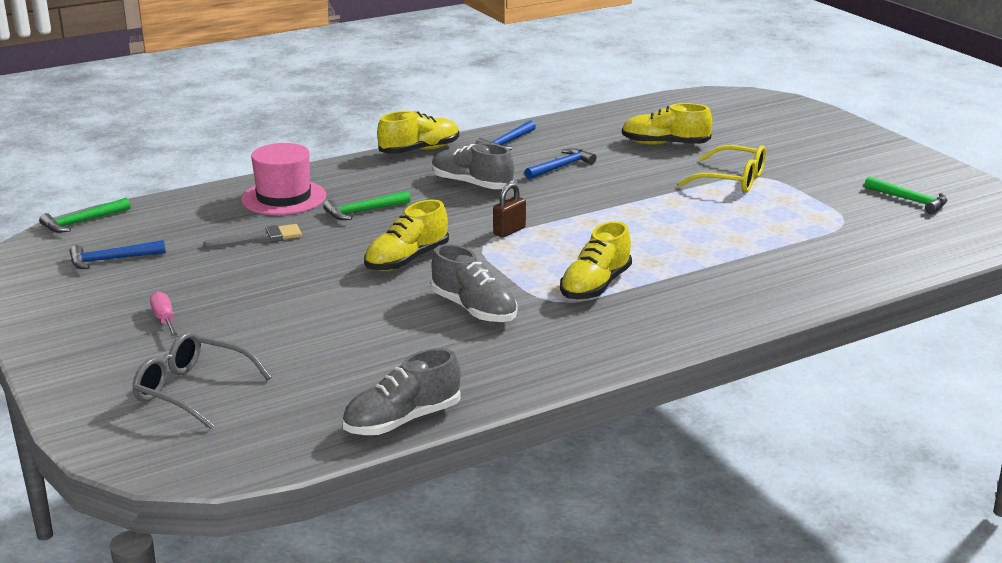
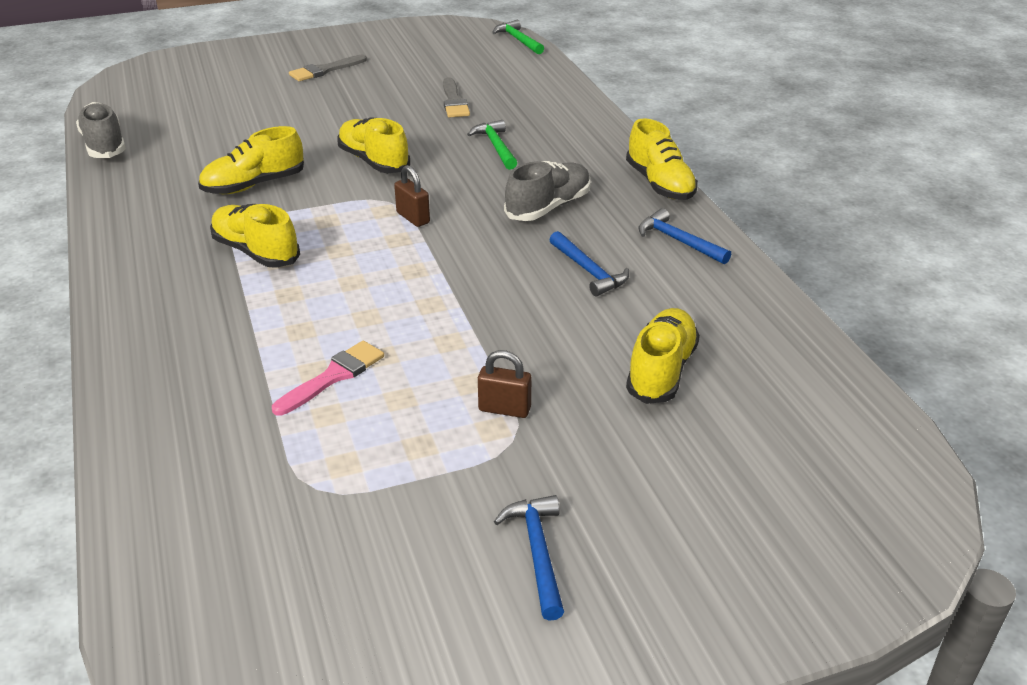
camera: 100 degrees right, 10 degrees up
blue hammer [70,240,166,269] -> blue hammer moved to [494,495,564,621]
grey glasses [132,332,272,429] -> none
pink screwdriver [150,291,178,338] -> grey brush [289,54,367,81]
pink hat [241,143,326,215] -> none
grey shoe [431,244,518,322] -> yellow shoe [198,126,304,194]
yellow glasses [678,145,766,193] -> brown padlock [478,350,531,418]
green hammer [864,177,947,214] -> none
none -> pink brush [272,341,384,416]

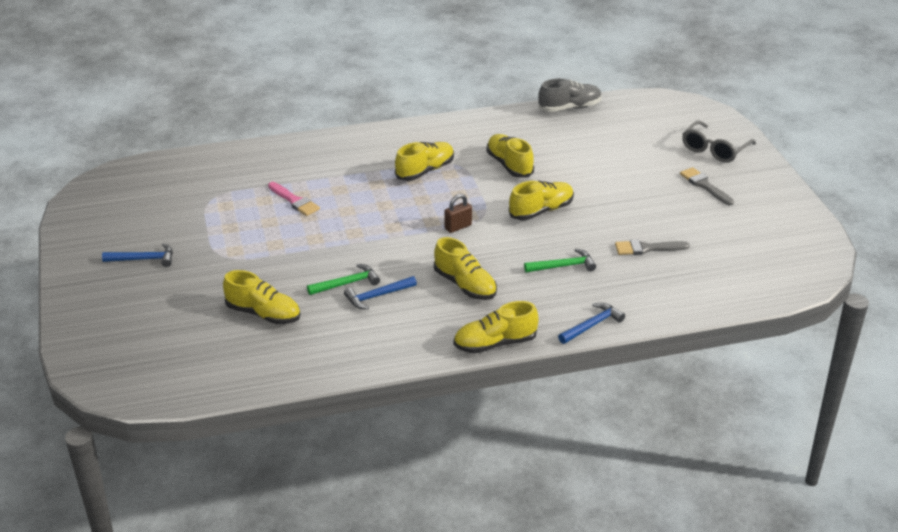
camera: 95 degrees right, 0 degrees up
brown padlock [478,350,531,418] -> none
green hammer [492,20,544,54] -> green hammer moved to [307,264,380,295]
grey shoe [504,161,591,221] -> yellow shoe [434,237,497,300]
blue hammer [638,208,731,265] -> blue hammer moved to [558,303,625,344]
none -> grey glasses [682,121,756,163]

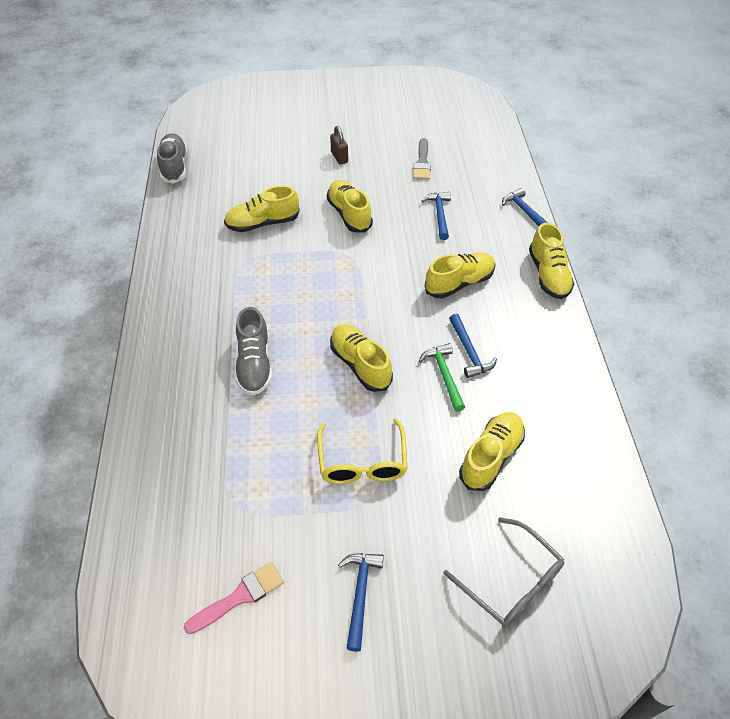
camera: 80 degrees left, 15 degrees up
pink brush [268,182,320,216] -> pink brush moved to [184,562,284,634]
yellow shoe [395,142,454,181] -> yellow shoe moved to [330,324,393,392]
brown padlock [445,194,472,233] -> brown padlock moved to [330,126,348,165]
green hammer [524,249,596,272] -> blue hammer [421,192,451,240]
grey brush [680,167,734,206] -> none
grey glasses [682,121,756,163] -> grey glasses moved to [443,517,564,628]
none -> grey shoe [235,307,272,396]
none -> yellow glasses [317,418,407,484]

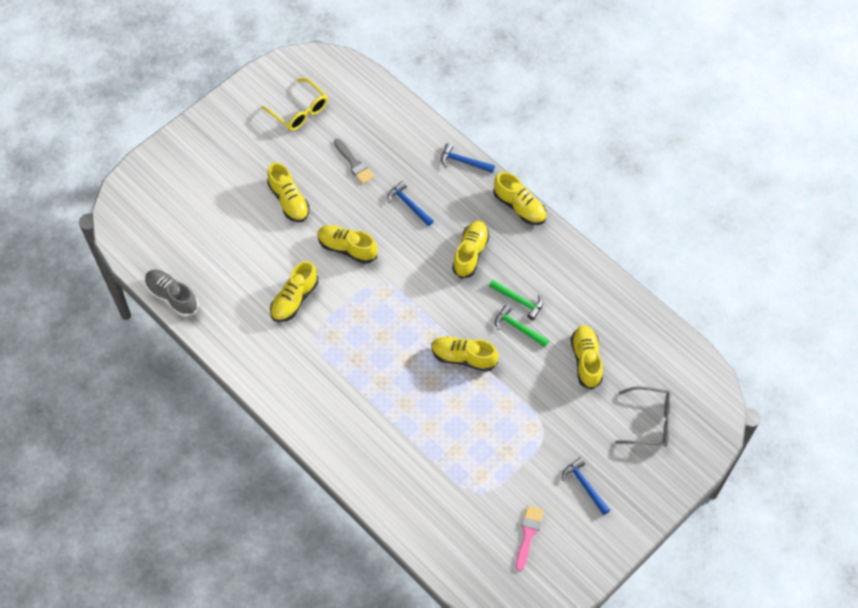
camera: 40 degrees left, 10 degrees up
grey shoe [235,307,272,396] -> none
yellow glasses [317,418,407,484] -> yellow glasses moved to [261,78,328,131]
brown padlock [330,126,348,165] -> yellow shoe [267,162,310,222]
blue hammer [449,314,497,378] -> green hammer [489,280,543,320]

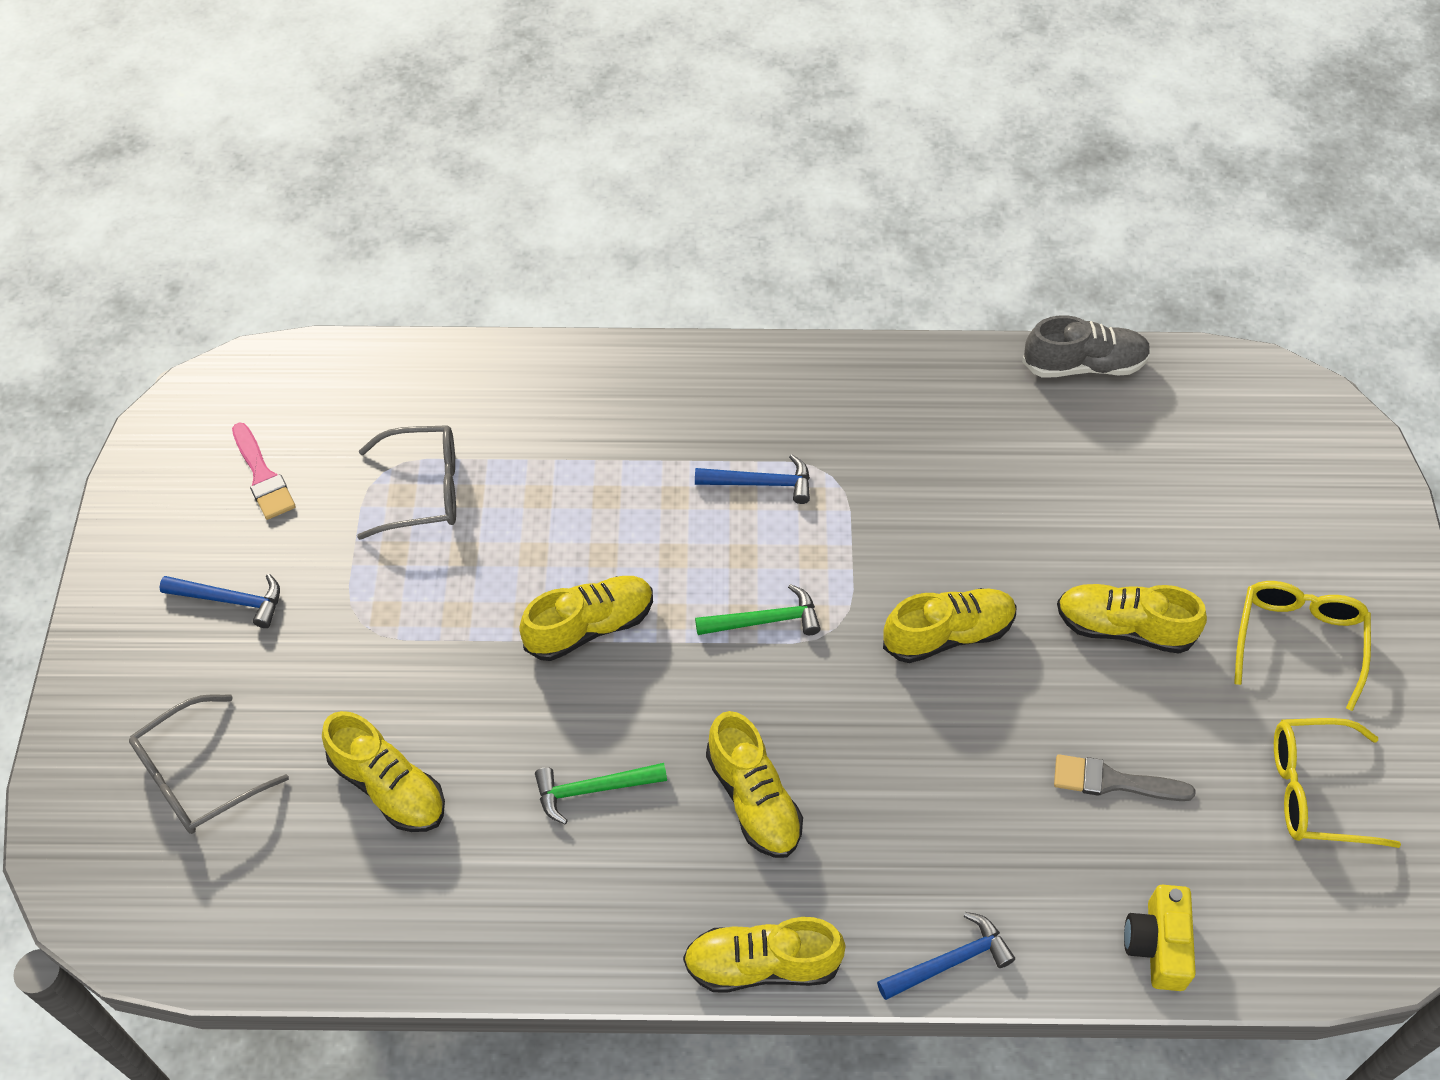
camera: 135 degrees right, 5 degrees down
yellow shoe [270,261,318,322] -> none
blue hammer [387,181,433,226] -> blue hammer moved to [695,454,810,504]
green hammer [495,304,549,347] -> green hammer moved to [695,584,820,635]
none -> grey glasses [357,425,456,540]
none -> yellow camera [1124,885,1196,991]
none -> yellow glasses [1234,581,1371,711]

